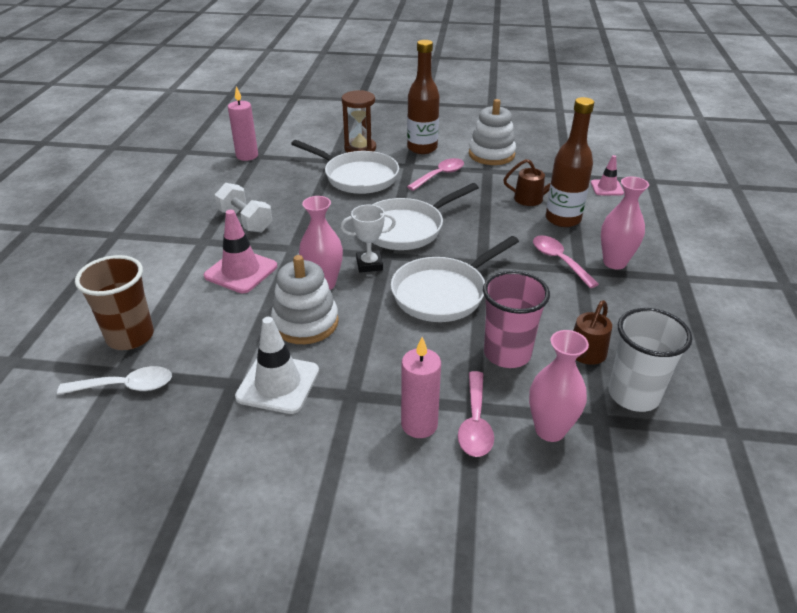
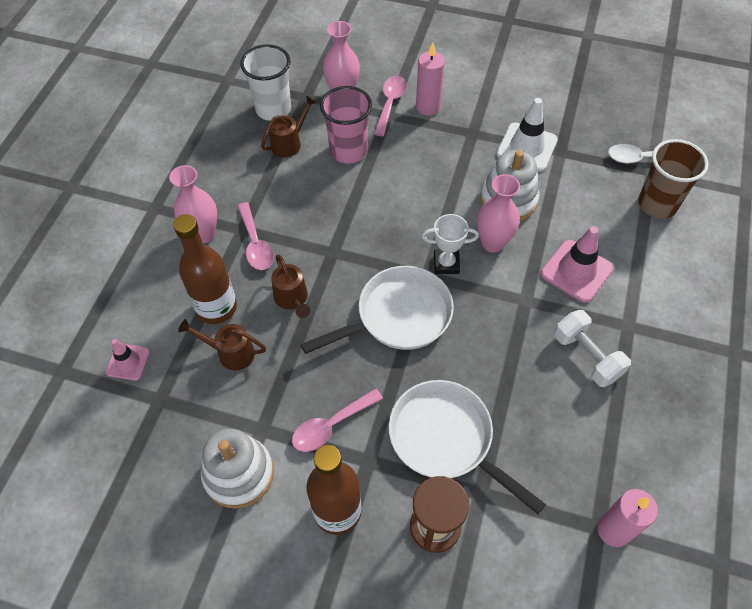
camera: 170 degrees left, 20 degrees up
white pan [391,236,519,322] -> none
none -> brown watering can [271,255,310,318]

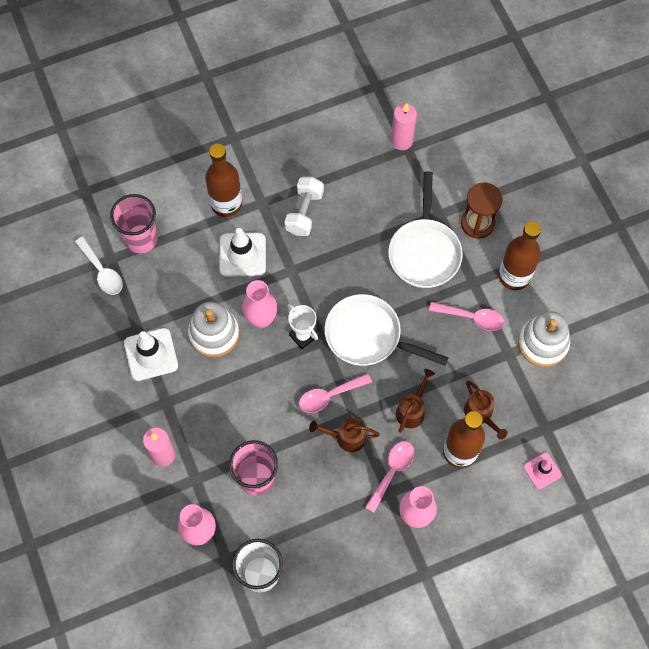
camera: 130 degrees left, 10 degrees up
brown watering can [261,95,317,157] -> brown watering can moved to [309,418,380,452]
pink spoon [374,76,407,136] -> pink spoon moved to [299,373,372,413]
pink traffic cone [541,226,614,303] -> white traffic cone [219,228,266,277]
brown cup [638,139,709,219] -> pink cup [110,194,158,253]
none -> brown bottle [205,144,242,217]

